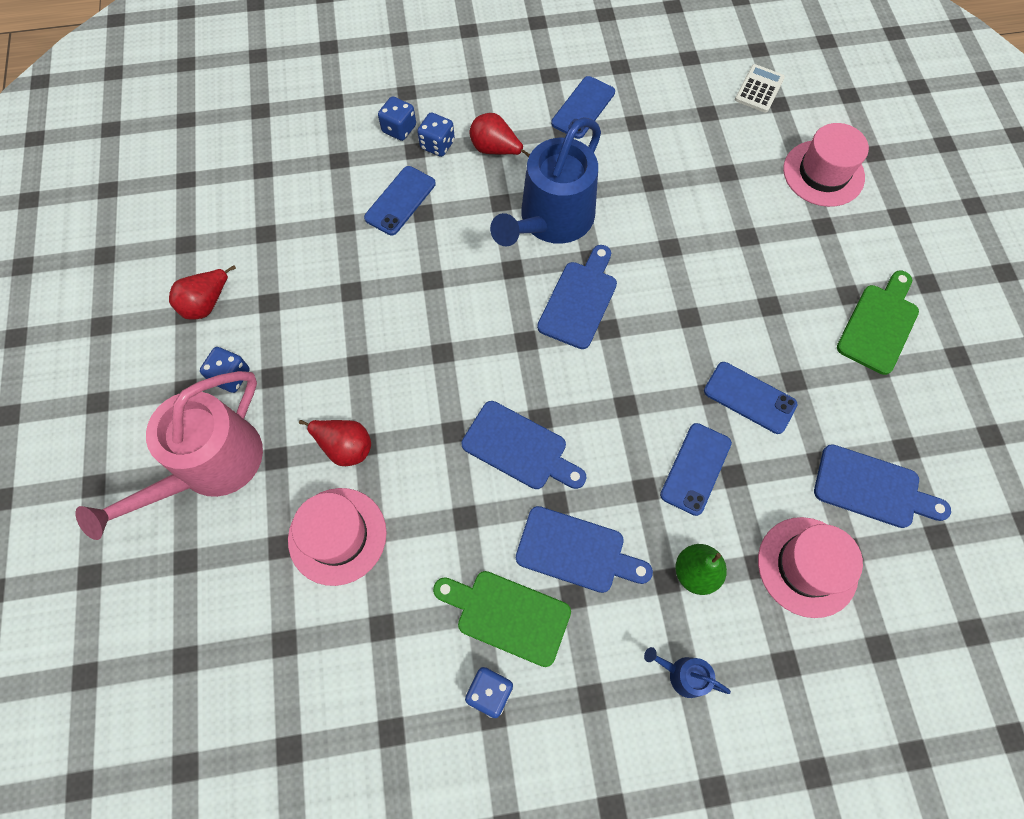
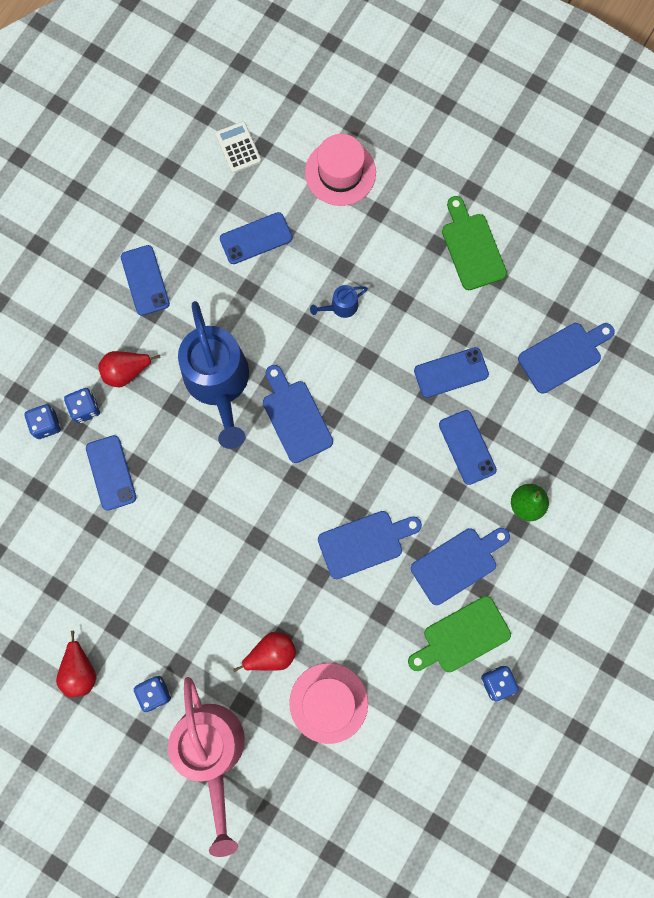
camera: 50 degrees left, 10 degrees up
blue watering can [644,647,731,698] -> blue watering can moved to [310,285,368,318]
pink hat [758,517,863,618] -> none
none -> blue phone [220,212,292,264]

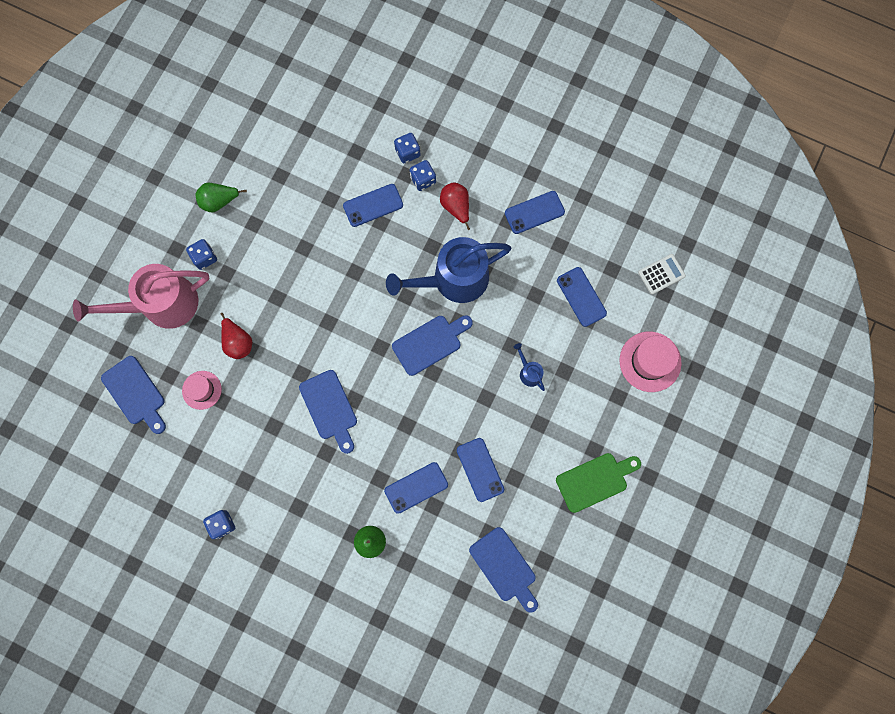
camera: 85 degrees right, 0 degrees up
red pear [56,631,96,697] -> green pear [196,183,247,213]
pink hat [289,663,368,744] -> pink hat [182,371,222,410], size x0.63
green cutting board [408,596,511,672] -> none
blue cutting board [411,528,510,605] -> blue cutting board moved to [101,356,166,434]

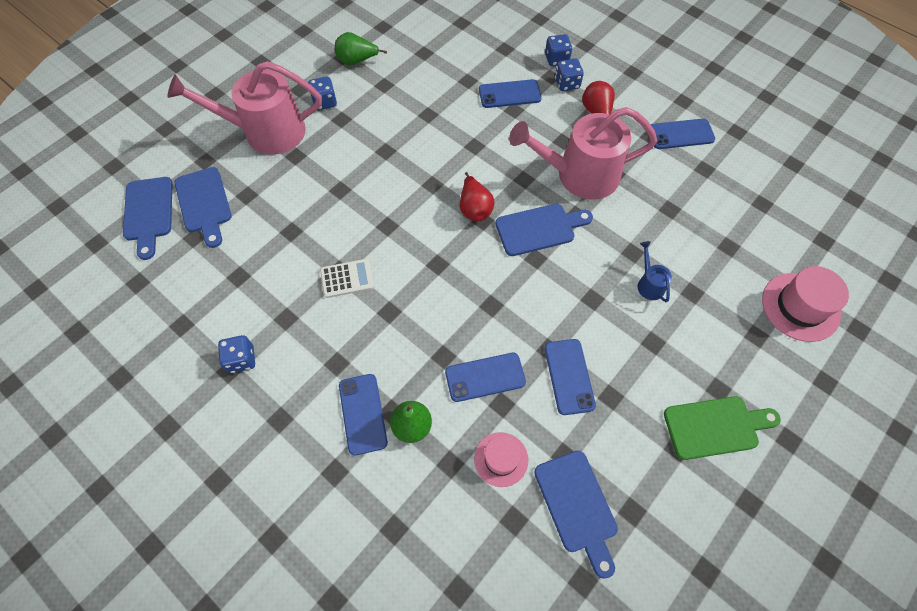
camera: 15 degrees right, 15 degrees down
pink hat [182,371,222,410] -> pink hat moved to [474,432,528,487]
red pear [221,313,252,359] -> red pear moved to [460,172,494,221]
blue cutting board [299,370,357,454] -> blue cutting board moved to [123,177,173,260]
blue watering can [386,237,511,303] -> pink watering can [509,107,657,199]
blue phone [557,267,607,327] -> blue phone moved to [339,374,388,456]
white calculator [638,254,686,294] -> white calculator moved to [320,259,374,298]

